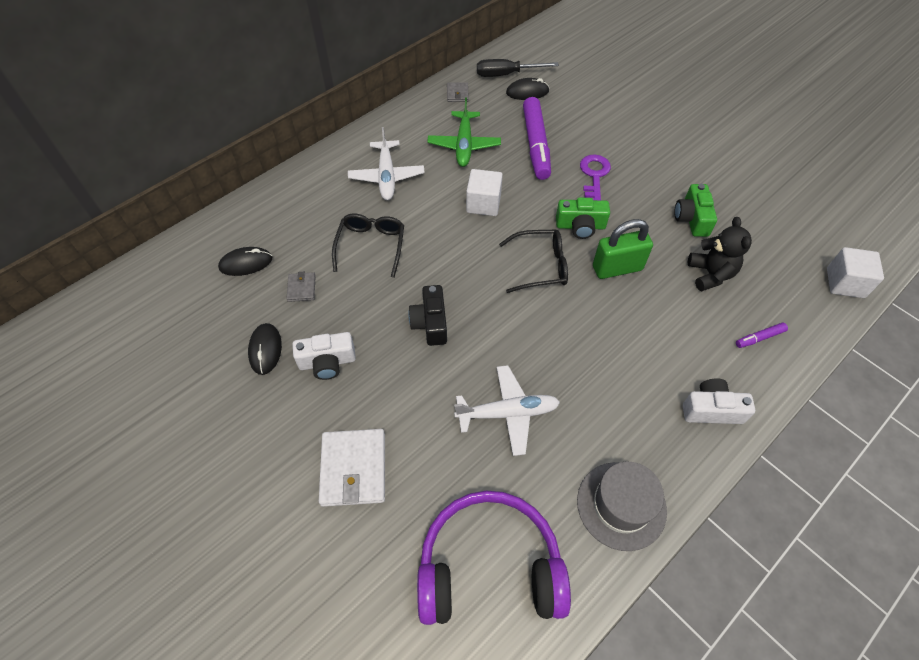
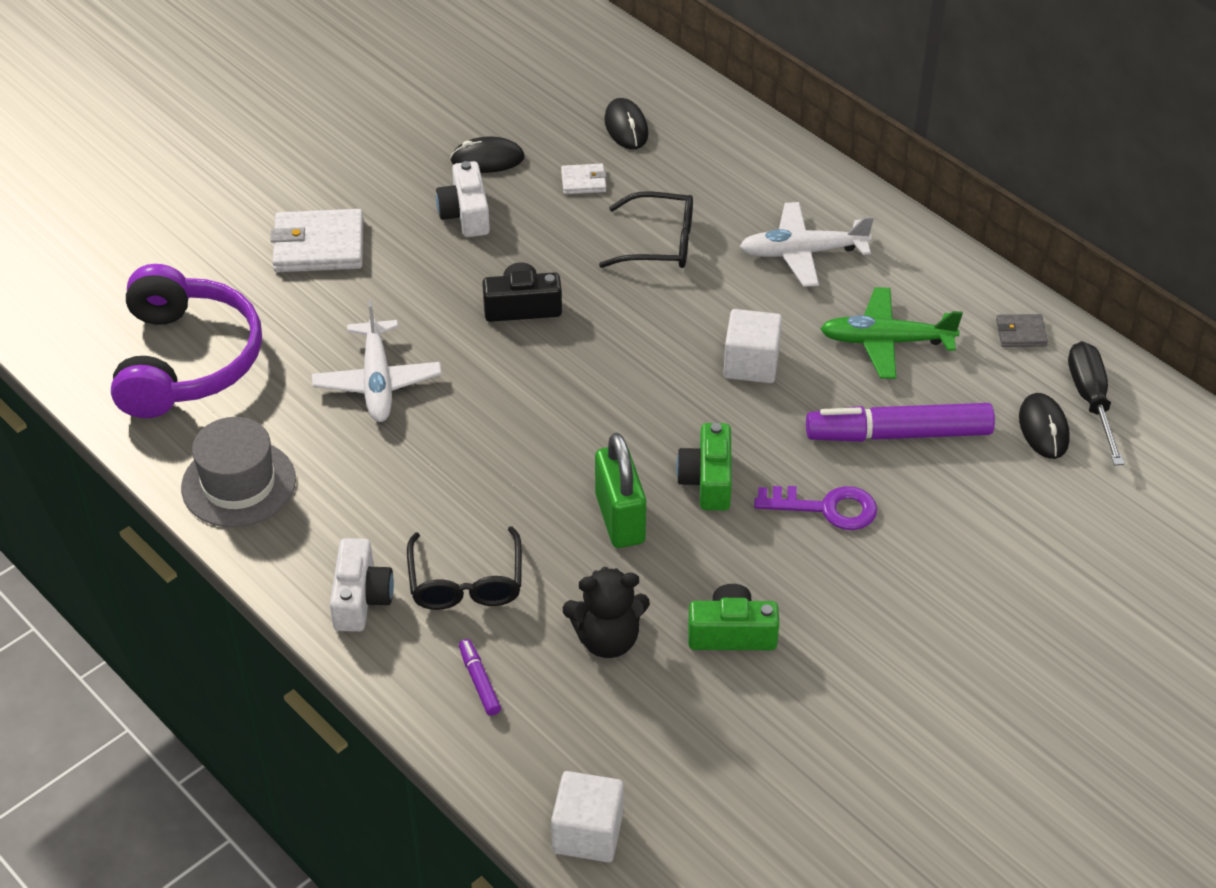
camera: 90 degrees right, 10 degrees down
grey wallet [286,272,316,302] -> white wallet [561,164,606,194]
black glasses [499,230,568,293] -> black glasses moved to [407,526,522,610]

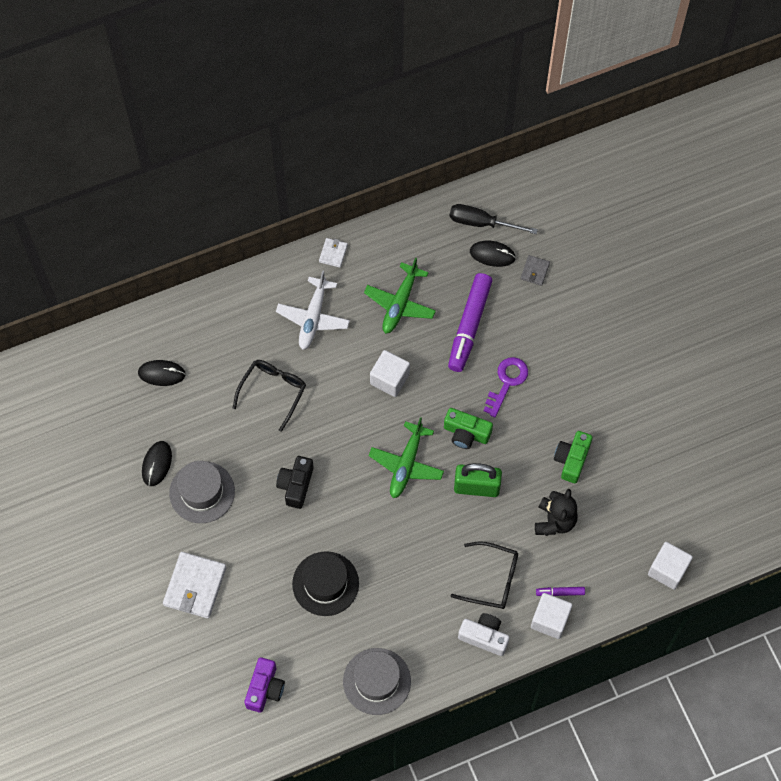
camera: 70 degrees left, 20 degrees up
purple headphones [111,264,262,418] -> purple camera [244,657,285,713]
white plane [312,300,442,422] -> black hat [292,551,359,616]
white camera [436,161,490,237] -> grey hat [169,461,235,523]
white wallet [561,164,606,194] -> white wallet moved to [319,238,348,268]
grey wallet [996,314,1048,347] -> grey wallet moved to [520,255,550,286]
none -> green plane [368,417,444,498]
none -> white cube [531,593,573,639]

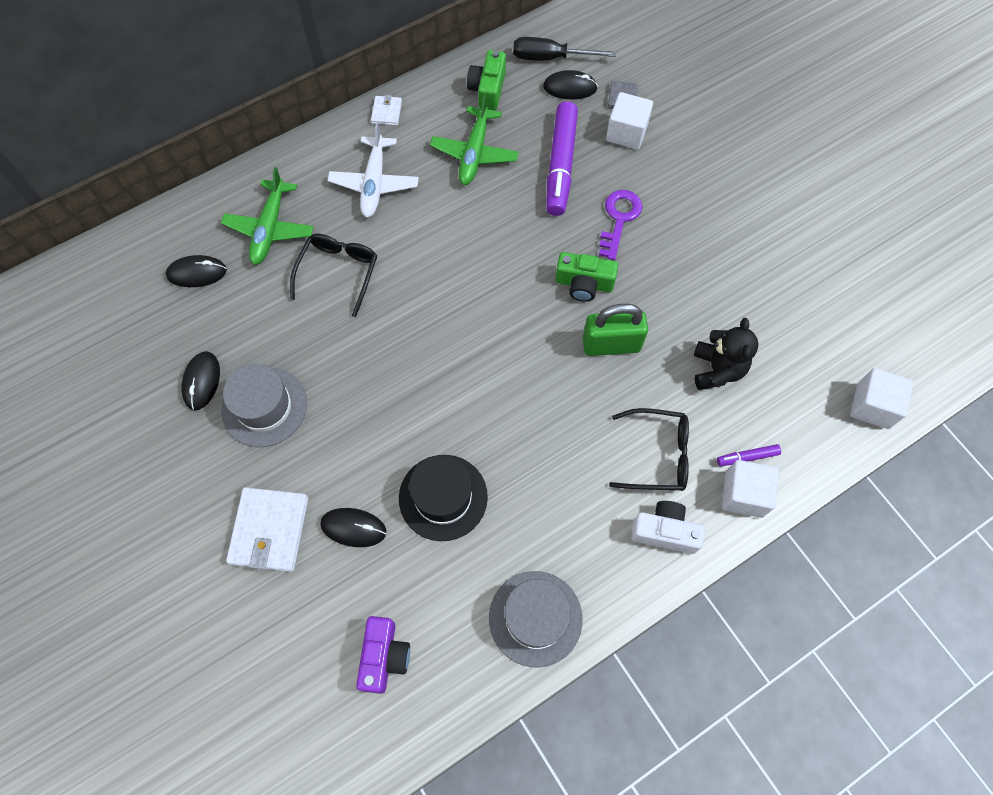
camera: 10 degrees left, 0 degrees up
black camera [276,456,314,509] -> none
green plane [368,417,444,498] -> green plane moved to [221,167,314,265]
white cube [370,350,410,397] -> white cube moved to [606,92,653,149]
green camera [554,431,593,483] -> green camera moved to [467,50,506,110]
none -> black mouse [320,508,386,547]

